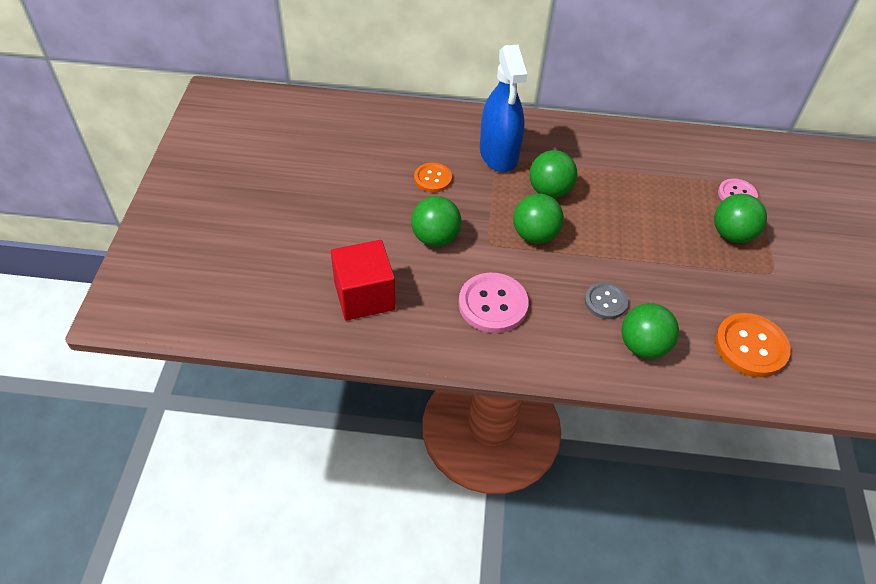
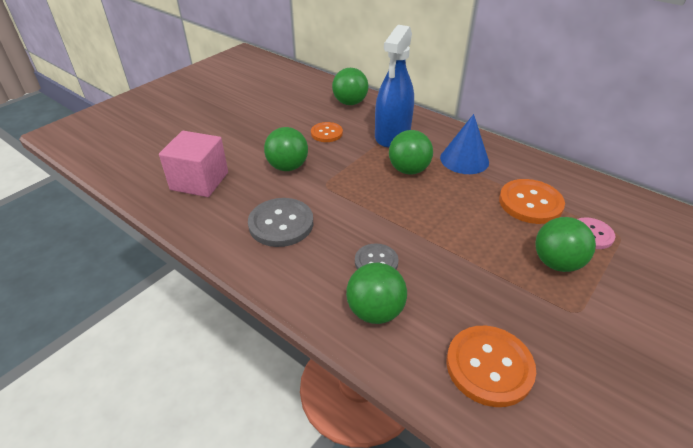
camera: 35 degrees right, 10 degrees down
red cube [331,240,395,320] -> pink cube [159,131,228,197]
pink button [459,273,529,333] -> grey button [248,198,313,247]
green ball [513,194,564,244] -> green ball moved to [332,68,368,105]
none -> blue cone [440,114,489,174]
none -> orange button [499,179,565,224]

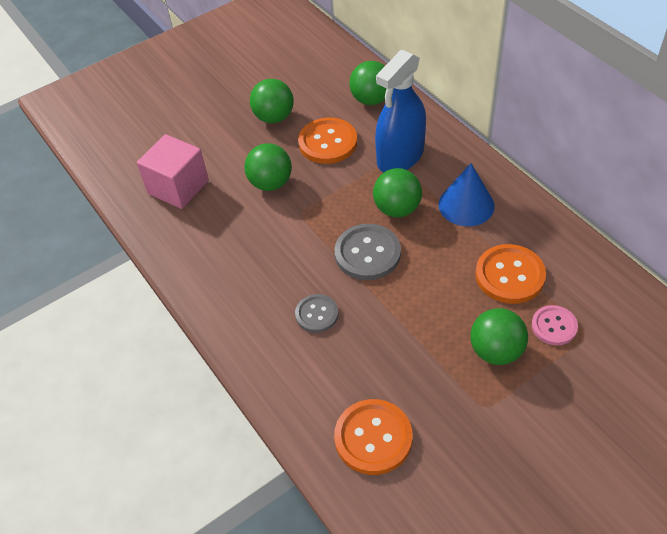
camera: 20 degrees right, 10 degrees up
grey button [248,198,313,247] -> grey button moved to [335,224,401,280]
orange button [311,122,343,142] -> orange button [298,118,357,164], size x1.61
green ball [346,263,407,324] -> green ball moved to [250,79,294,123]

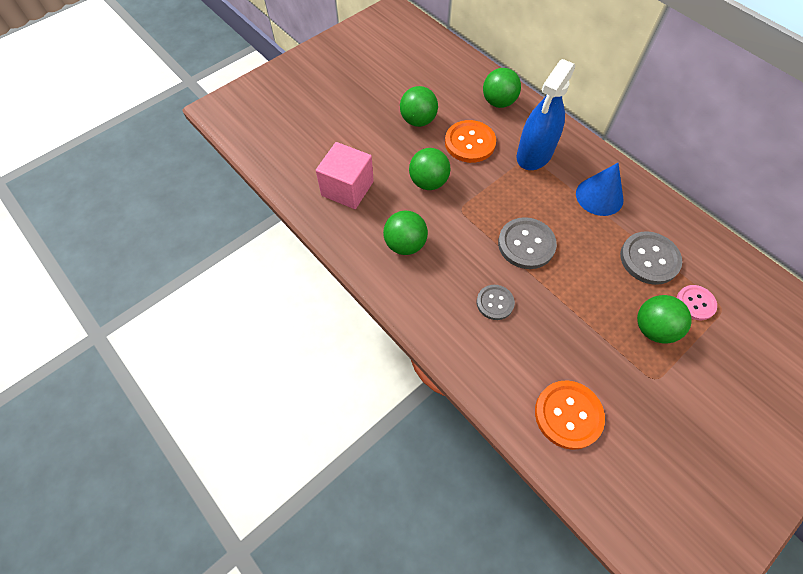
camera: 10 degrees left, 10 degrees up
green ball [373,168,422,217] -> green ball moved to [383,210,428,255]
orange button [475,244,546,304] -> grey button [620,231,682,285]

